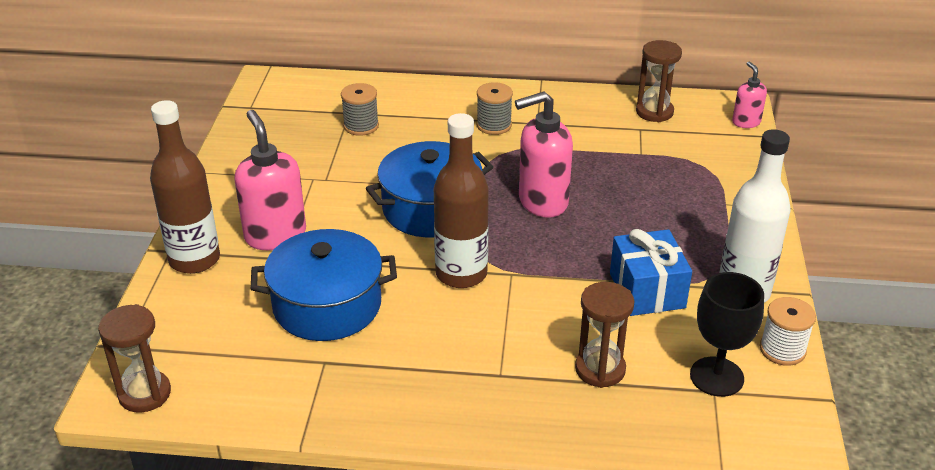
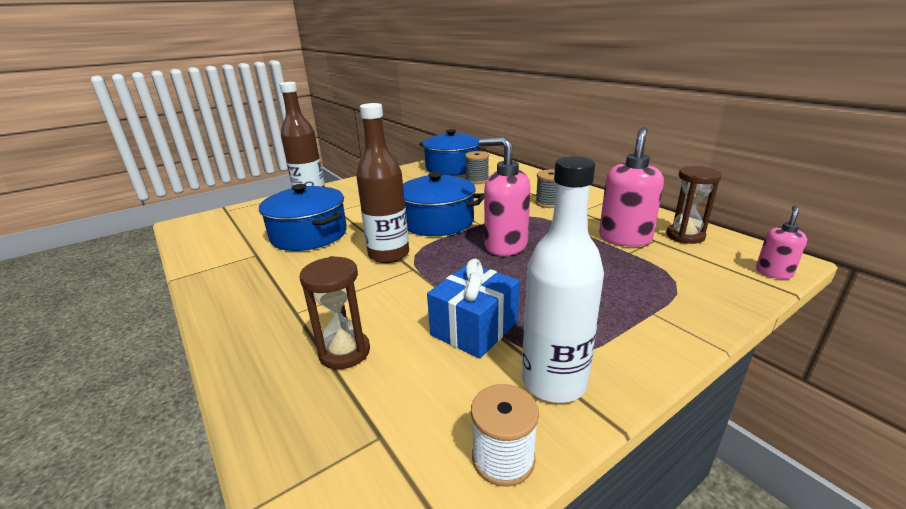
camera: 50 degrees right, 10 degrees down
brown hourglass [98,304,171,413] -> none
pink soap dispenser [234,110,306,250] -> pink soap dispenser moved to [599,127,664,247]
black goblet [690,272,764,397] -> none
none -> blue pot [419,129,486,175]

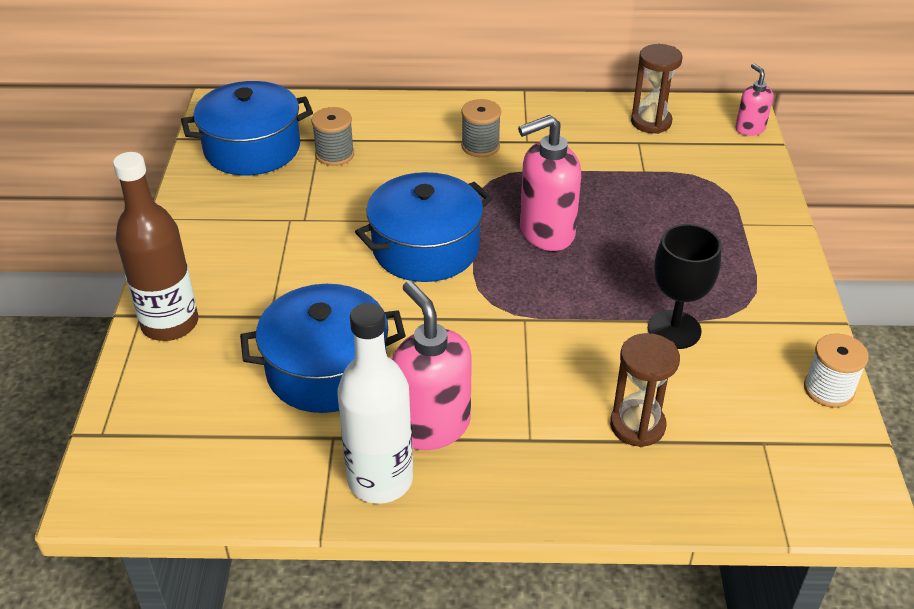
camera: 55 degrees left, 15 degrees up
brown bottle [356,103,409,263] -> none
blue gift [427,259,519,359] -> black goblet [648,224,721,349]
white bottle [522,156,604,403] -> white bottle moved to [337,303,413,504]
pink soap dispenser [599,127,664,247] -> pink soap dispenser moved to [392,281,472,450]

